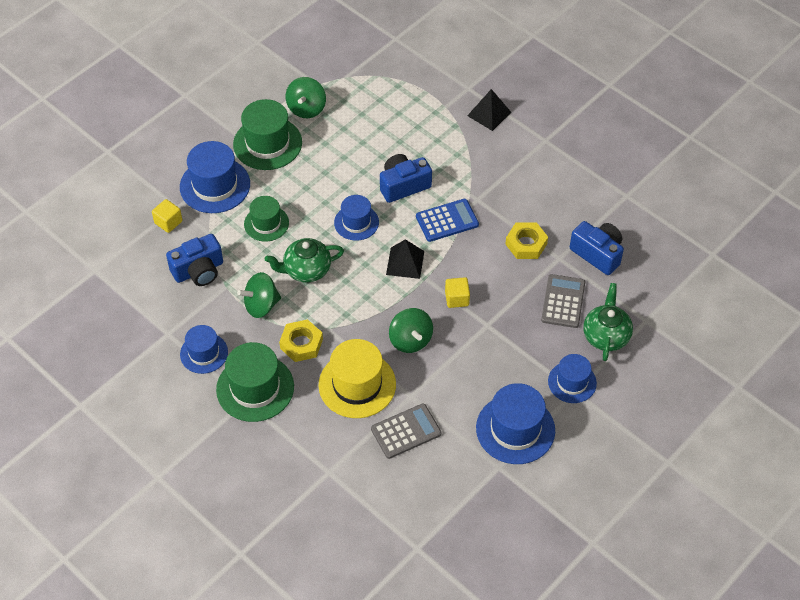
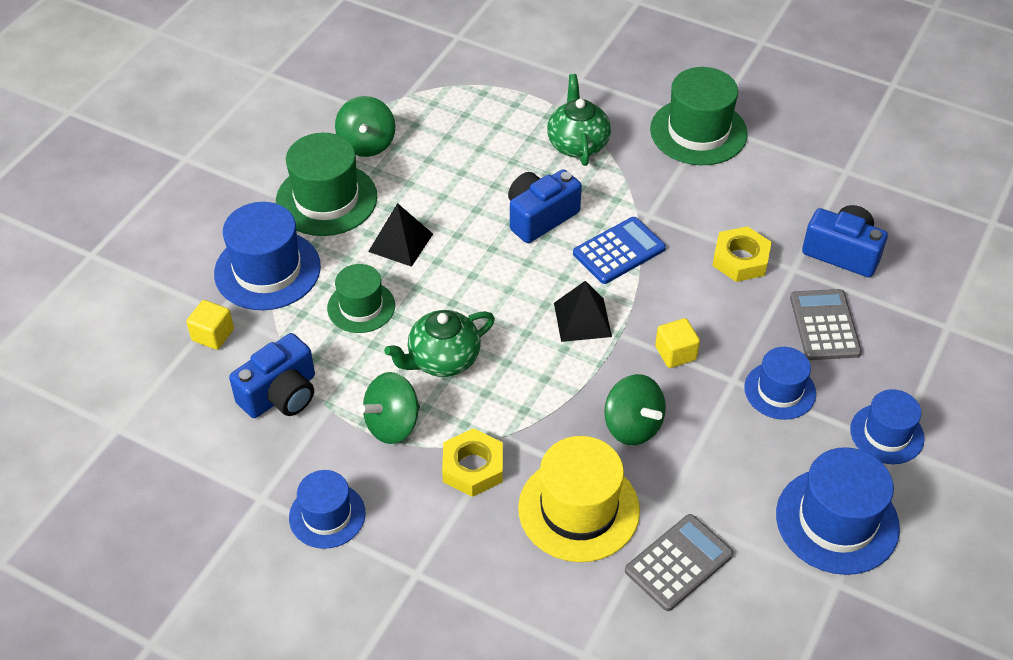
camera: 15 degrees left, 5 degrees down
green hat [216,342,294,422] -> green hat moved to [650,67,748,165]
blue hat [334,195,379,241] -> blue hat moved to [744,347,816,420]
black pyramid [467,89,511,131] -> black pyramid moved to [368,203,433,267]
green teapot [583,283,633,361] -> green teapot moved to [547,74,611,166]

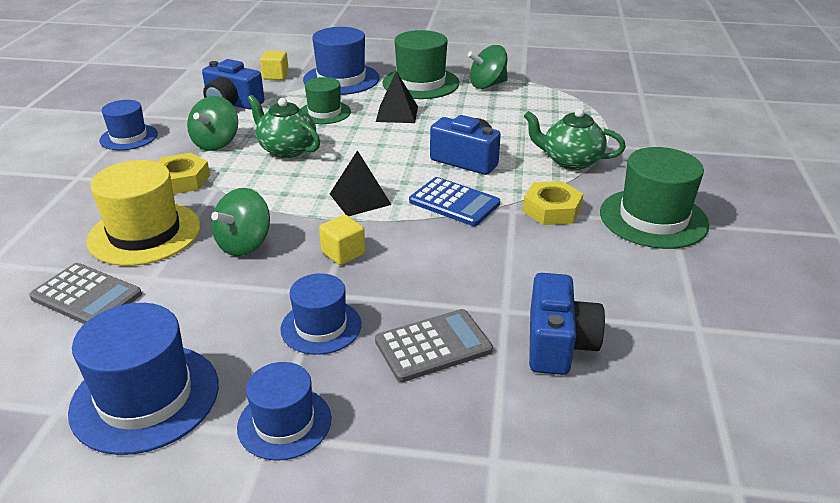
camera: 70 degrees right, 15 degrees down
green spinning top [359,372,420,444] -> green spinning top turned 105 degrees counterclockwise [187,96,238,151]
green teapot [547,74,611,166] -> green teapot turned 135 degrees counterclockwise [524,108,626,170]
yellow nut [712,226,772,282] -> yellow nut moved to [523,181,583,225]

